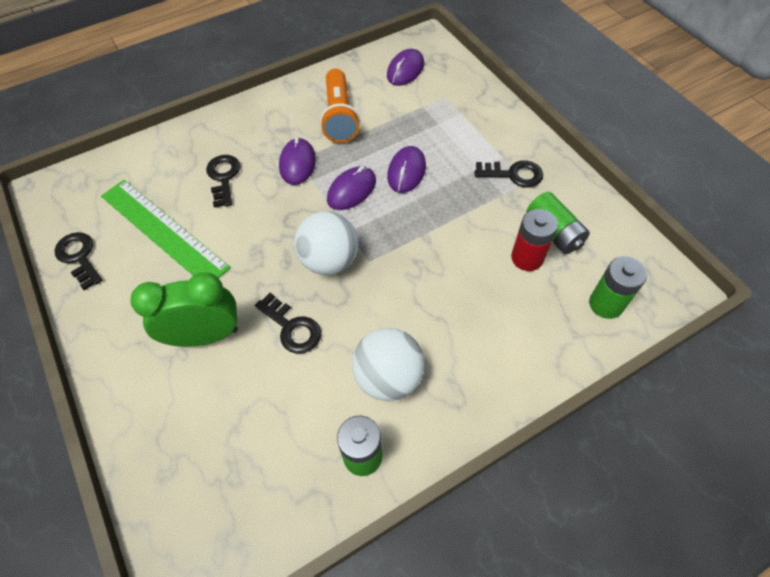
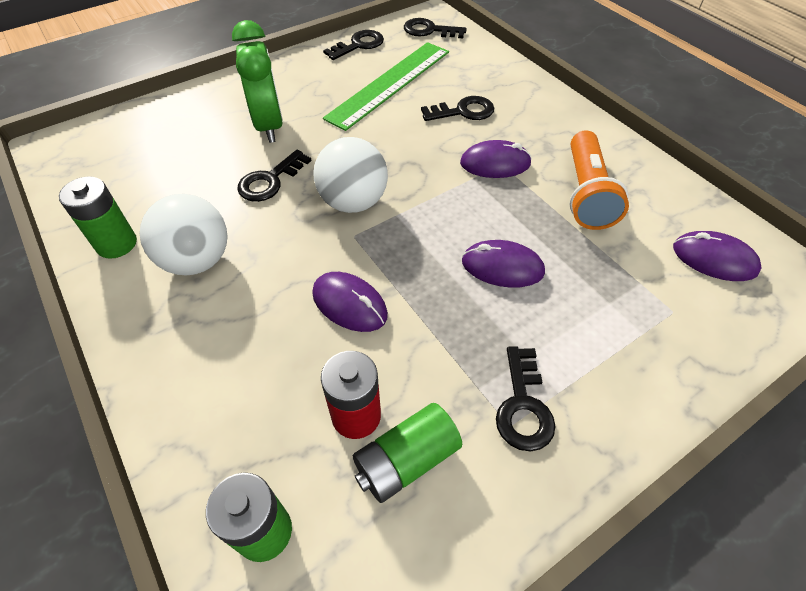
camera: 85 degrees right, 5 degrees down
orange flashlight [320,69,360,143] -> orange flashlight turned 75 degrees counterclockwise [570,130,629,230]
purple mouse [327,166,376,210] -> purple mouse moved to [312,272,388,332]
none -> black key [404,18,467,38]

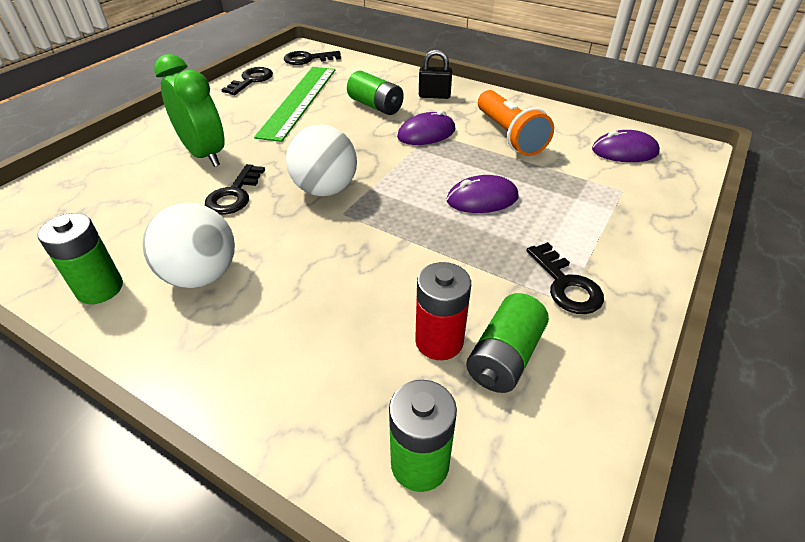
camera: 25 degrees left, 10 degrees down
purple mouse [312,272,388,332] -> none
black key [421,96,494,121] -> green battery [347,71,404,115]
none -> black padlock [419,49,452,99]

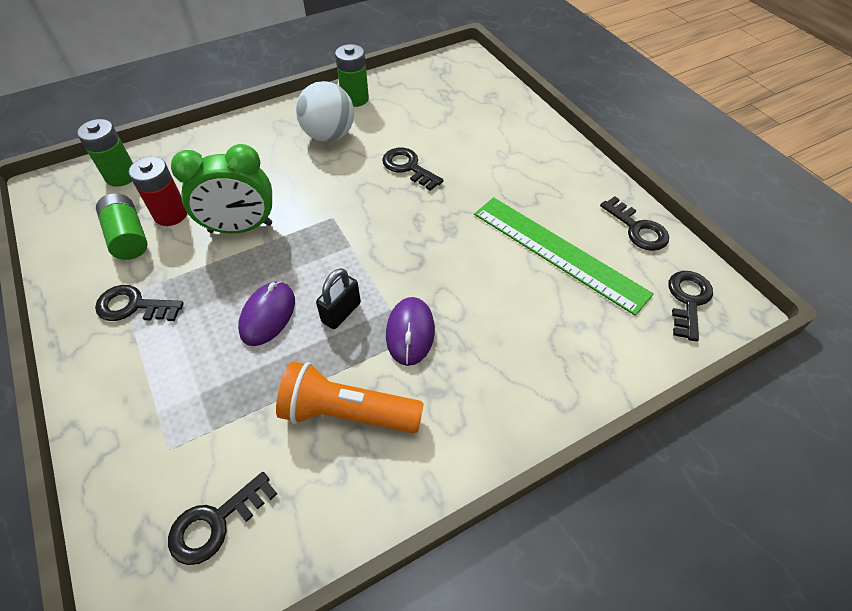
camera: 120 degrees right, 10 degrees up
green clock [154,54,225,167] -> green clock moved to [171,144,272,234]
white ball [286,124,357,196] -> none
green battery [347,71,404,115] -> none
black padlock [419,49,452,99] -> black padlock moved to [316,268,361,329]
purple mouse [592,130,660,162] -> black key [168,472,277,565]

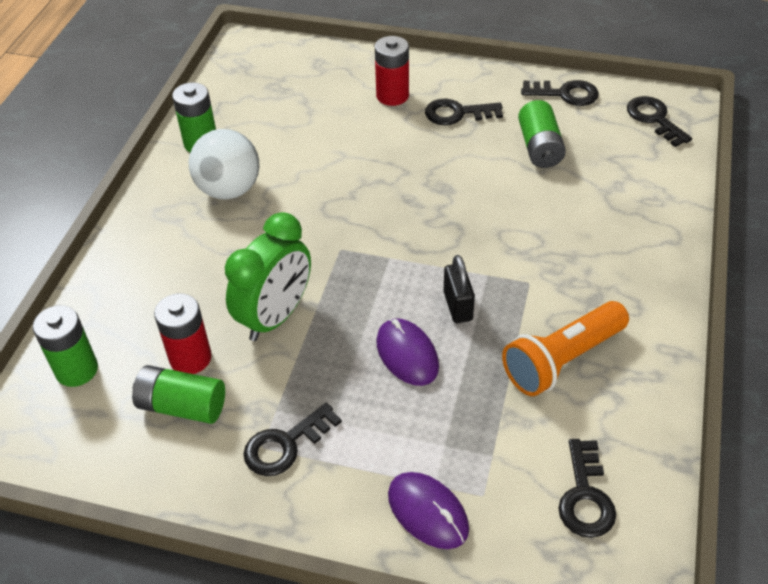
camera: 45 degrees left, 5 degrees down
black key [382,148,444,191] -> black key moved to [425,99,503,125]
purple mouse [386,297,435,366] -> purple mouse moved to [388,472,469,549]
green ruler [474,197,654,316] -> green battery [518,100,566,168]
none -> red battery [375,36,409,106]

